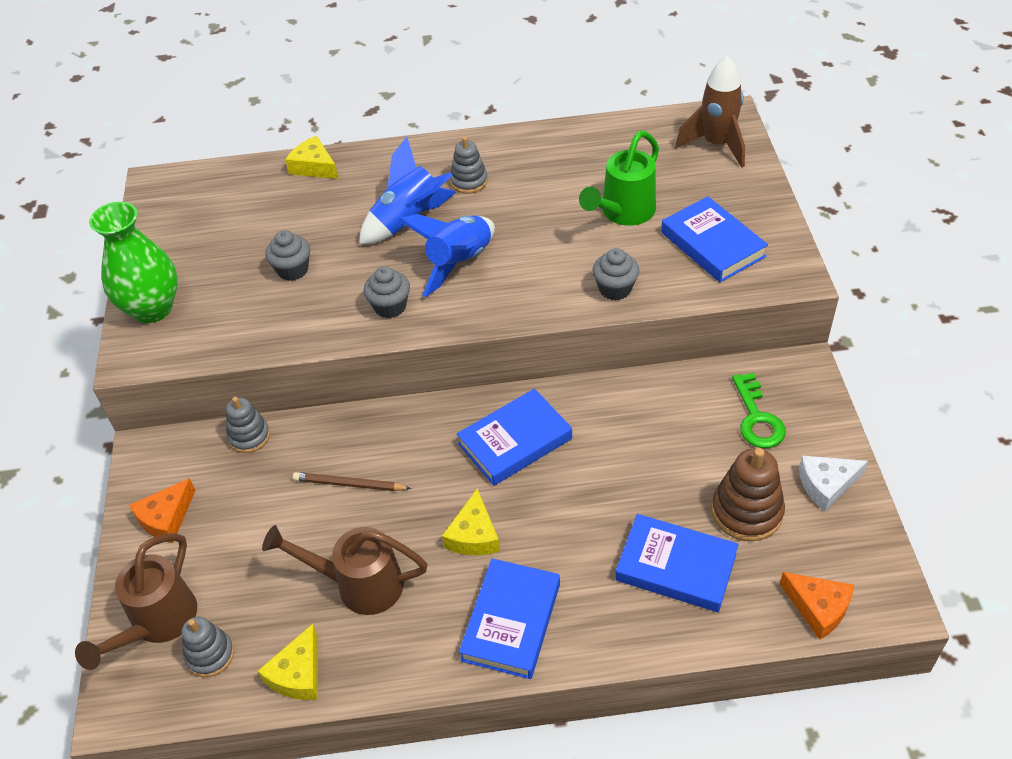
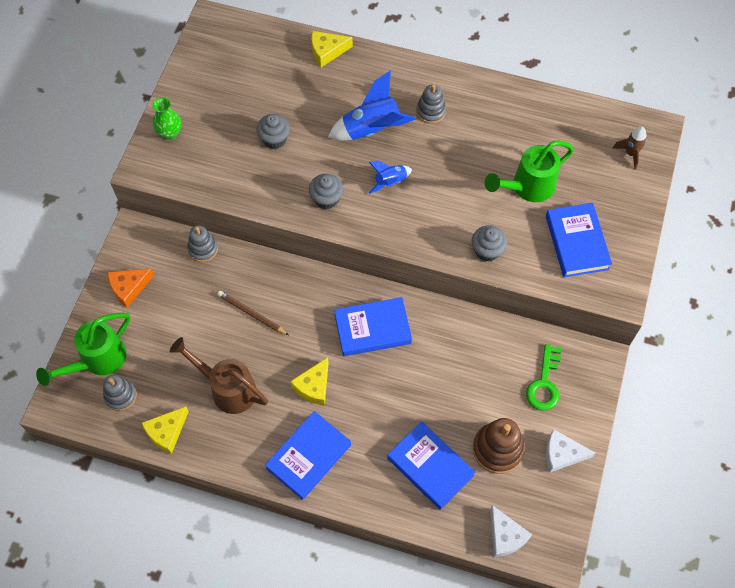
camera: 20 degrees right, 15 degrees up
brown watering can [75,533,197,670] -> green watering can [36,313,130,386]
green vase [89,202,178,323] -> green vase [152,97,182,139], size x0.54
yellow cheese [285,136,339,179] -> yellow cheese turned 75 degrees counterclockwise [311,31,353,67]
blue rocket [398,214,495,297] -> blue rocket [369,161,412,194], size x0.56
brown rocket [675,56,745,168] -> brown rocket [612,126,647,170], size x0.56
orange cheese [780,572,854,640] -> white cheese [490,505,532,557]

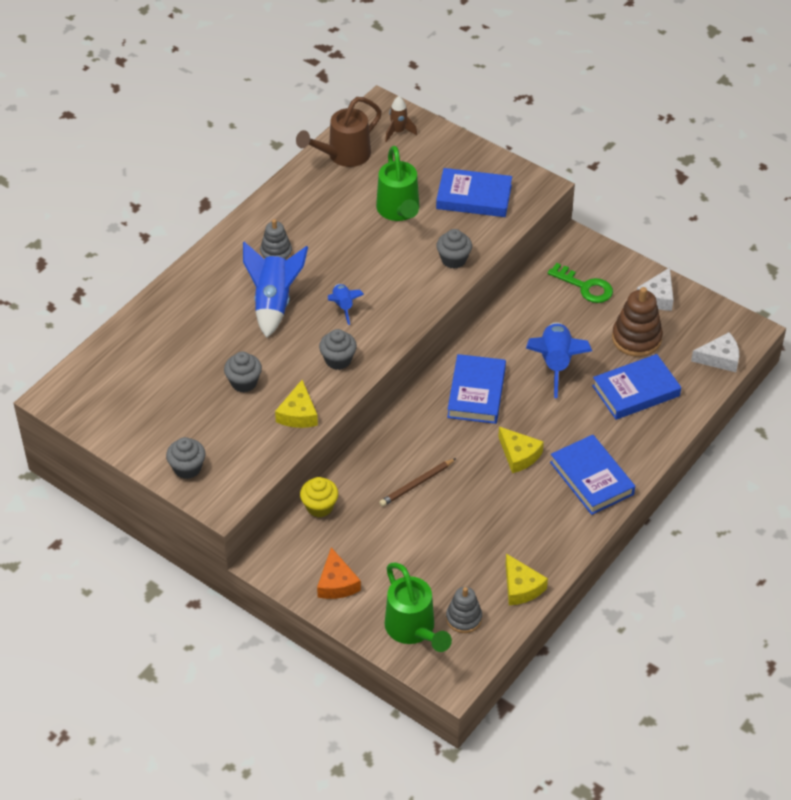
camera: 70 degrees left, 15 degrees down
green vase [152,97,182,139] -> grey cupcake [166,437,206,479]
brown watering can [170,337,268,414] -> brown watering can moved to [296,97,382,167]
grey stacking toy [187,225,218,262] -> yellow cupcake [300,477,338,517]
yellow cheese [311,31,353,67] -> yellow cheese moved to [275,380,318,428]
none -> blue rocket [526,322,592,398]

